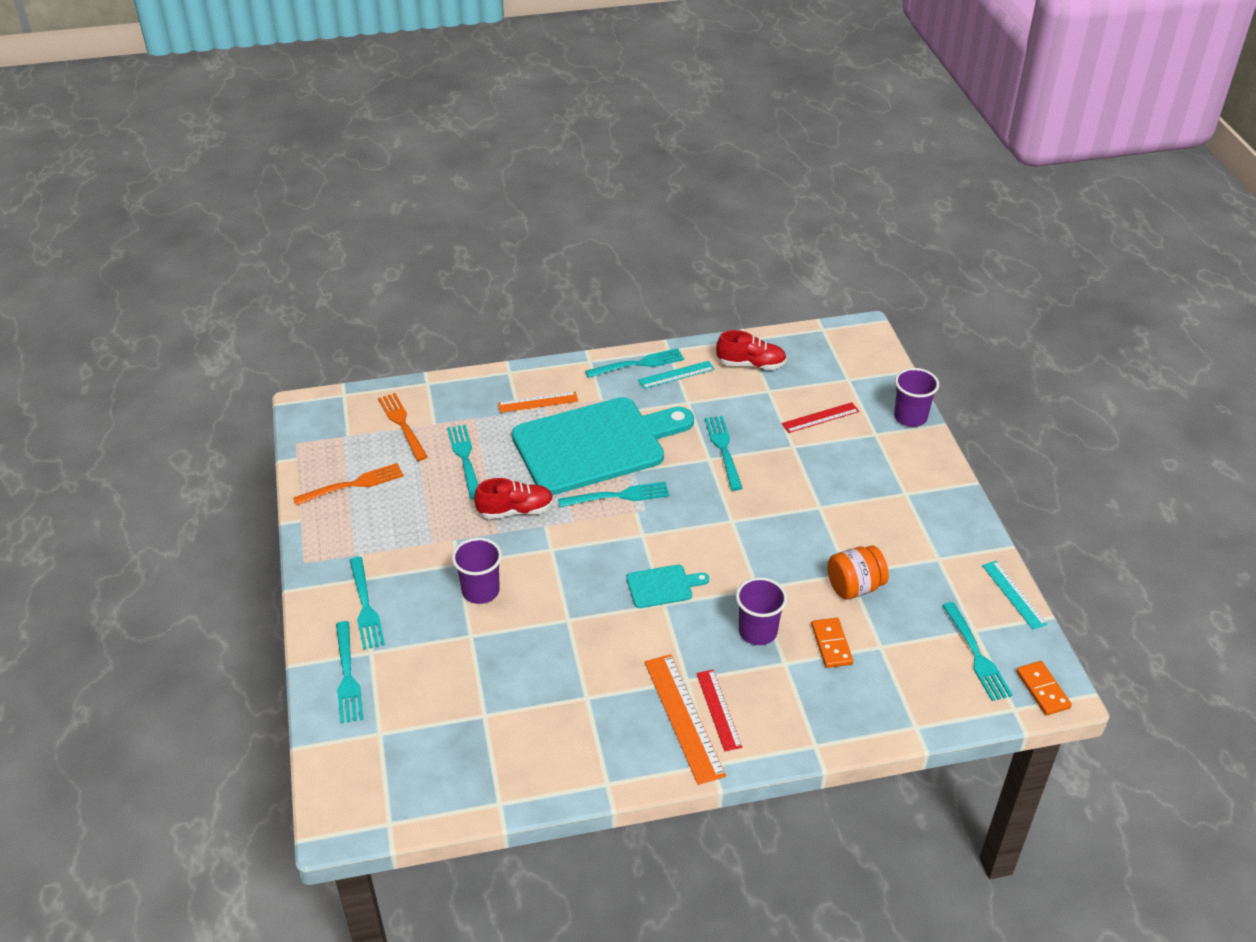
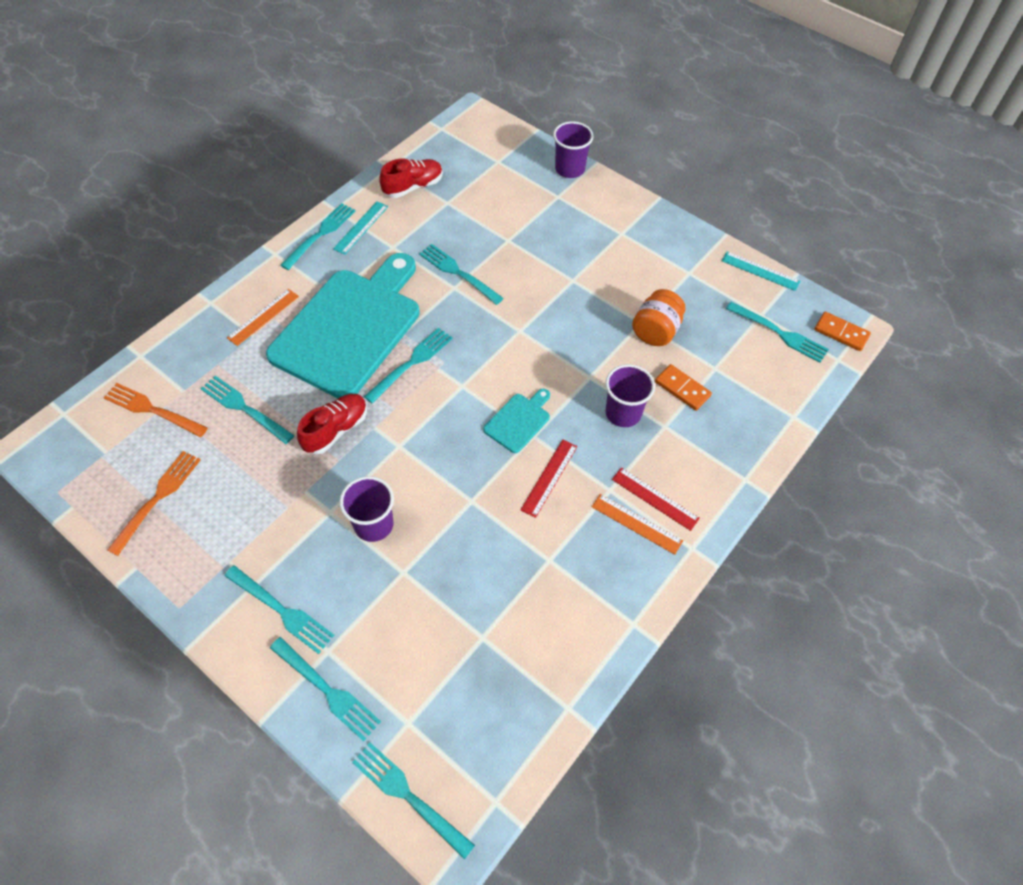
camera: 40 degrees left, 15 degrees up
orange ruler [645,654,726,785] -> orange ruler [592,494,683,555], size x0.63
red ruler [782,402,859,433] -> red ruler moved to [520,440,578,518]
none -> turquoise fork [352,742,475,860]

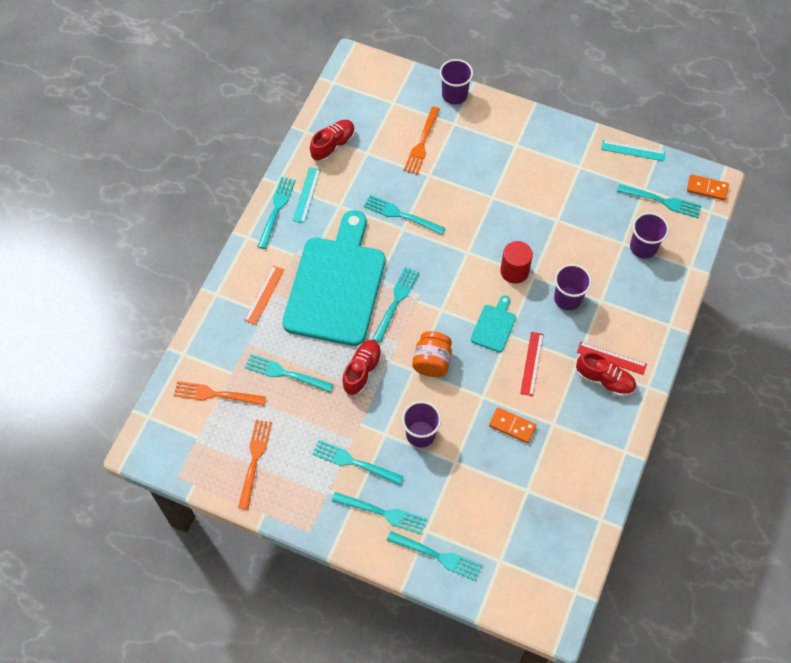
camera: 15 degrees left, 5 degrees up
turquoise fork [352,742,475,860] -> turquoise fork moved to [312,440,404,485]
orange ruler [592,494,683,555] -> red shoe [576,352,636,397]
orange jar [632,289,685,346] -> orange jar moved to [412,331,452,377]
orange domino [655,364,712,411] -> orange domino moved to [489,408,536,443]
none -> orange fork [404,106,440,175]
none -> red cylinder [500,241,533,284]
none -> purple cup [630,212,669,259]

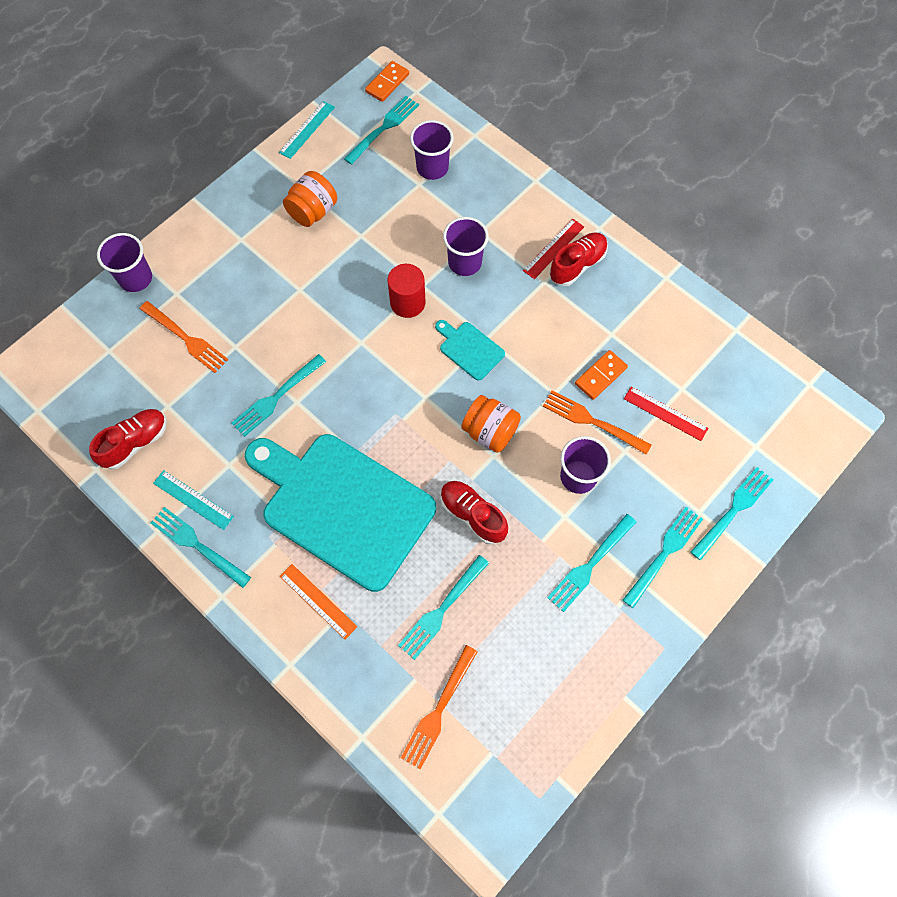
camera: 70 degrees left, 5 degrees up
orange fork [238,420,272,510] -> orange fork moved to [543,390,652,455]
red shoe [310,120,355,162] -> red shoe turned 75 degrees clockwise [89,409,167,470]
turquoise fork [372,267,419,343] -> none
red ruler [520,332,544,396] -> red ruler moved to [624,386,708,441]
none -> orange jar [283,171,337,227]

